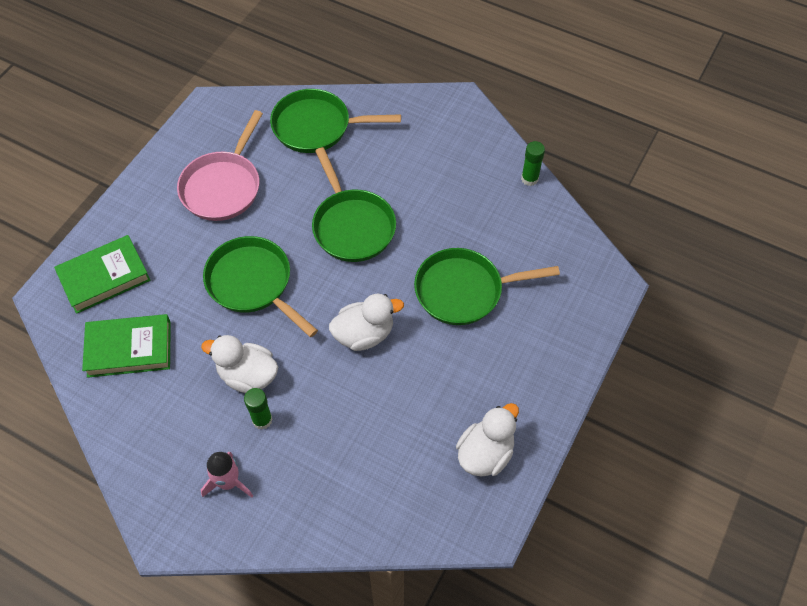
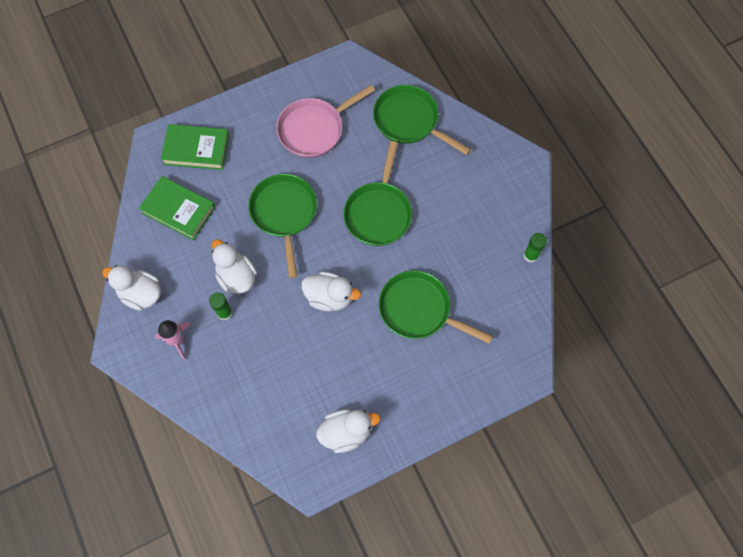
camera: 35 degrees right, 10 degrees up
none -> white duck [102,265,161,311]

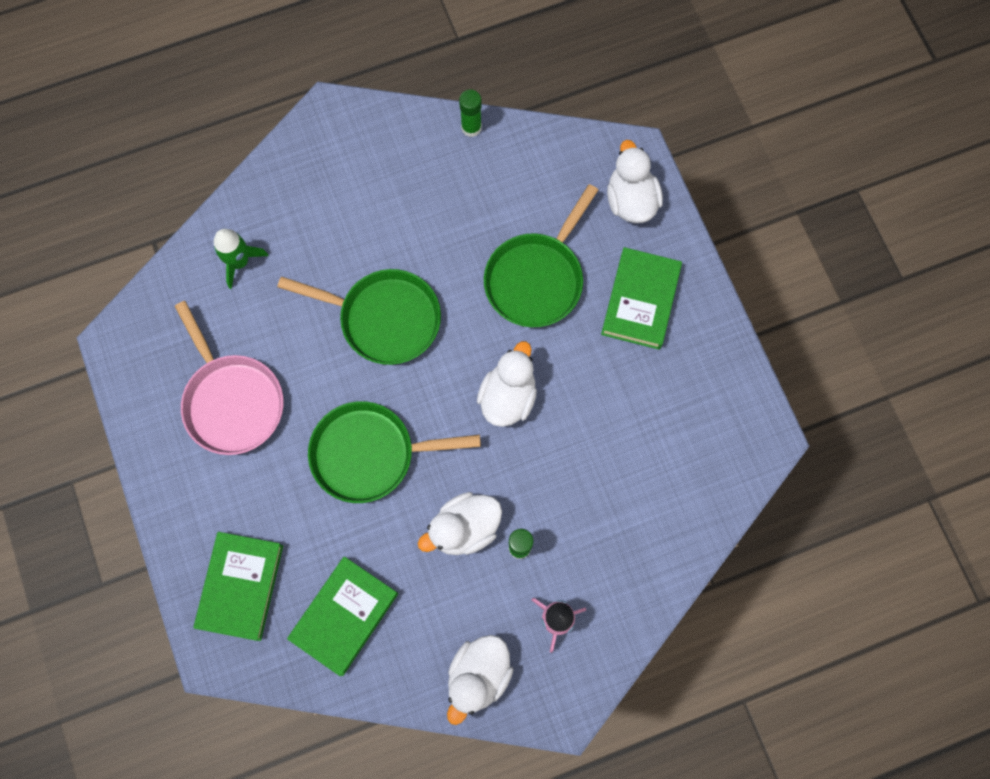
camera: 85 degrees left, 5 degrees up
white duck [316,409,380,453] -> white duck moved to [607,140,663,223]
green pan [373,85,471,155] -> green rocket [214,229,269,289]
none -> green book [601,247,682,350]

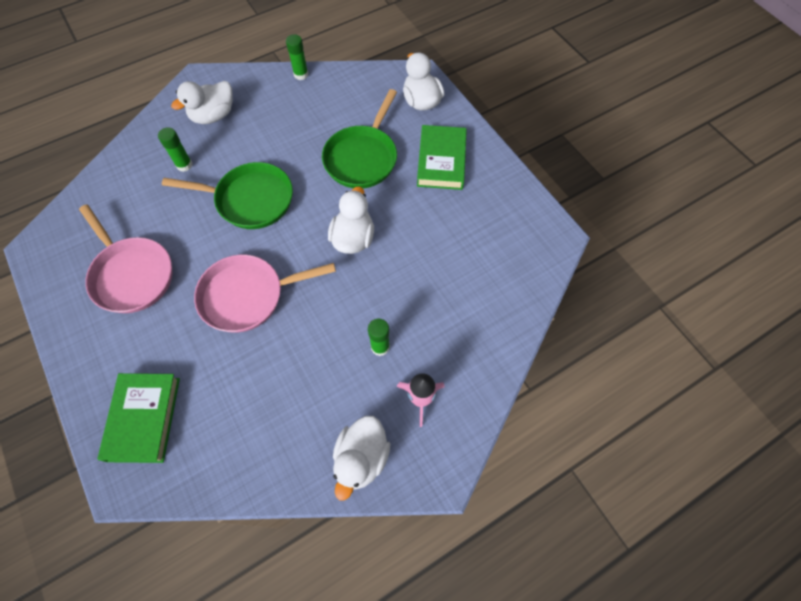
camera: 10 degrees left, 10 degrees down
green rocket [214,229,269,289] -> none
green book [287,557,398,676] -> none
green pan [308,401,481,503] -> pink pan [194,255,336,333]
white duck [418,492,502,555] -> white duck moved to [171,81,233,124]
none -> green glue stick [158,127,192,172]

